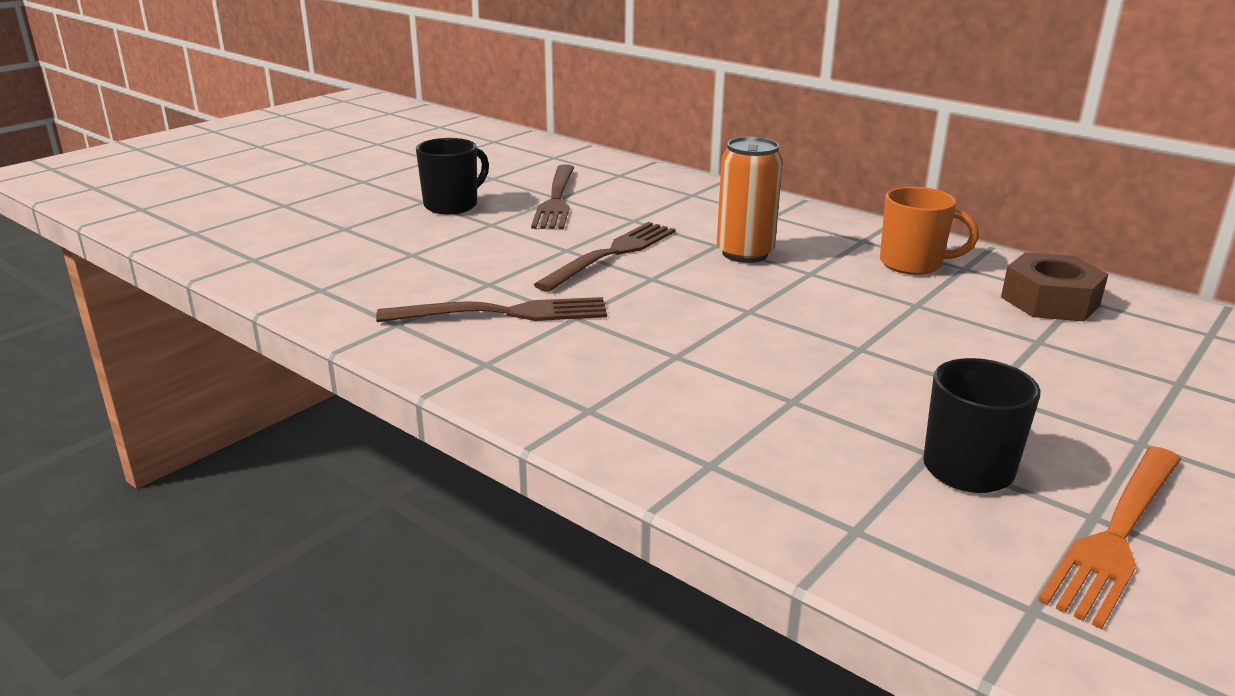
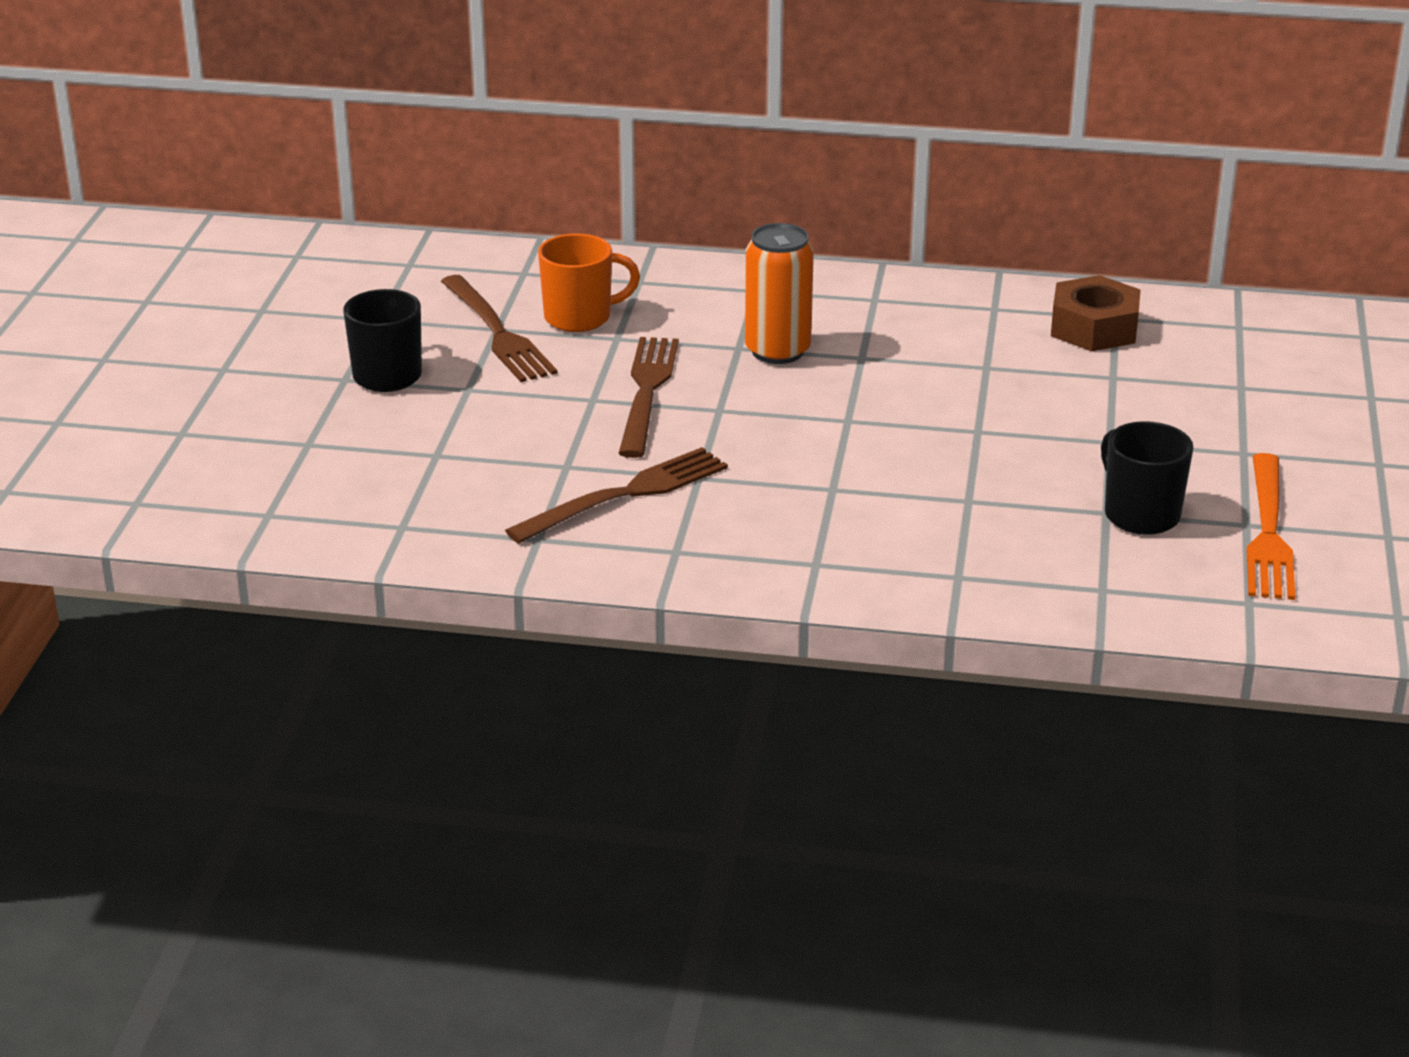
camera: 30 degrees left, 5 degrees up
orange mug [880,187,979,275] -> orange mug moved to [538,233,640,332]

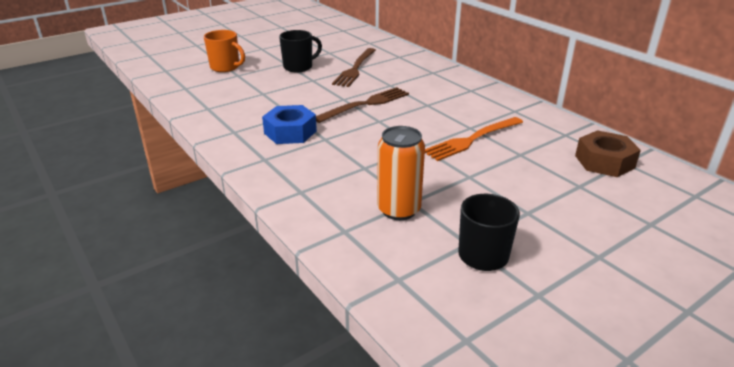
camera: 45 degrees right, 0 degrees up
brown fork [505,447,728,543] -> blue nut [262,105,317,144]
orange mug [538,233,640,332] -> orange mug moved to [204,30,245,72]
orange can [745,223,814,364] -> orange can moved to [377,126,425,220]
orange fork [1247,453,1295,600] -> orange fork moved to [425,117,523,161]

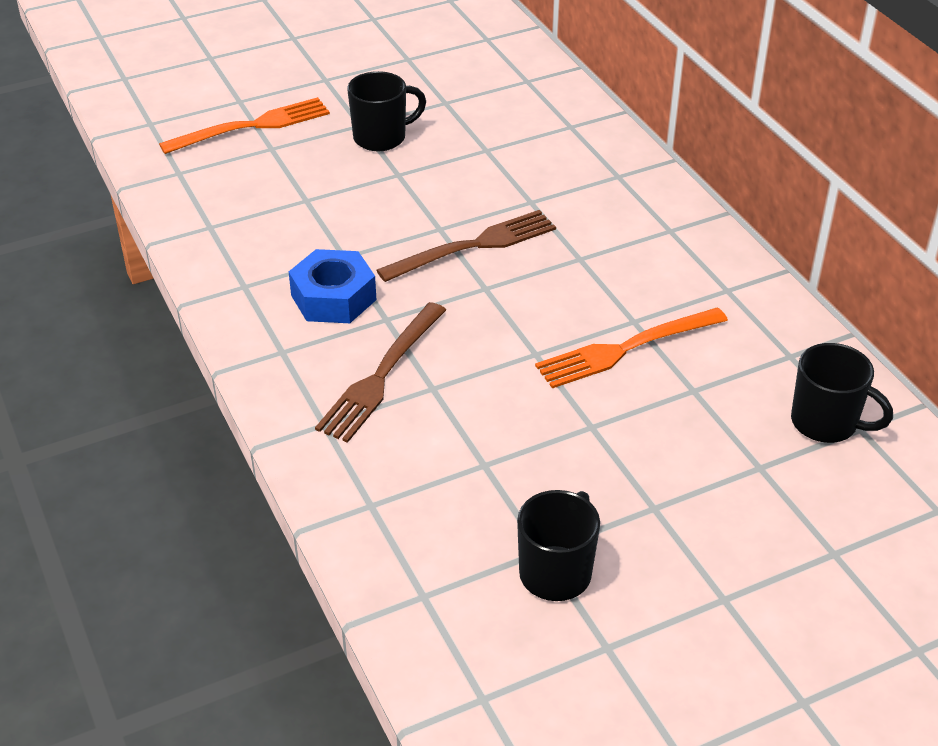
camera: 10 degrees right, 10 degrees up
orange mug [204,30,245,72] -> orange fork [159,97,330,154]
brown fork [332,48,376,87] -> brown fork moved to [315,302,446,443]
orange can [377,126,425,220] -> none
brown nut [575,130,641,177] -> black mug [791,343,893,443]

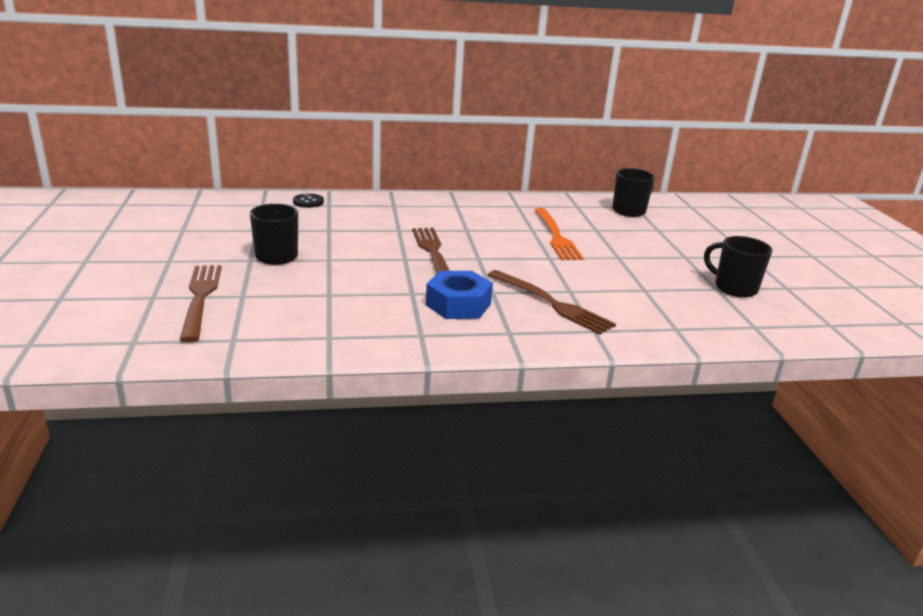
camera: 75 degrees left, 15 degrees down
orange fork [159,97,330,154] -> brown fork [180,265,222,342]
none -> black button [293,194,324,208]

